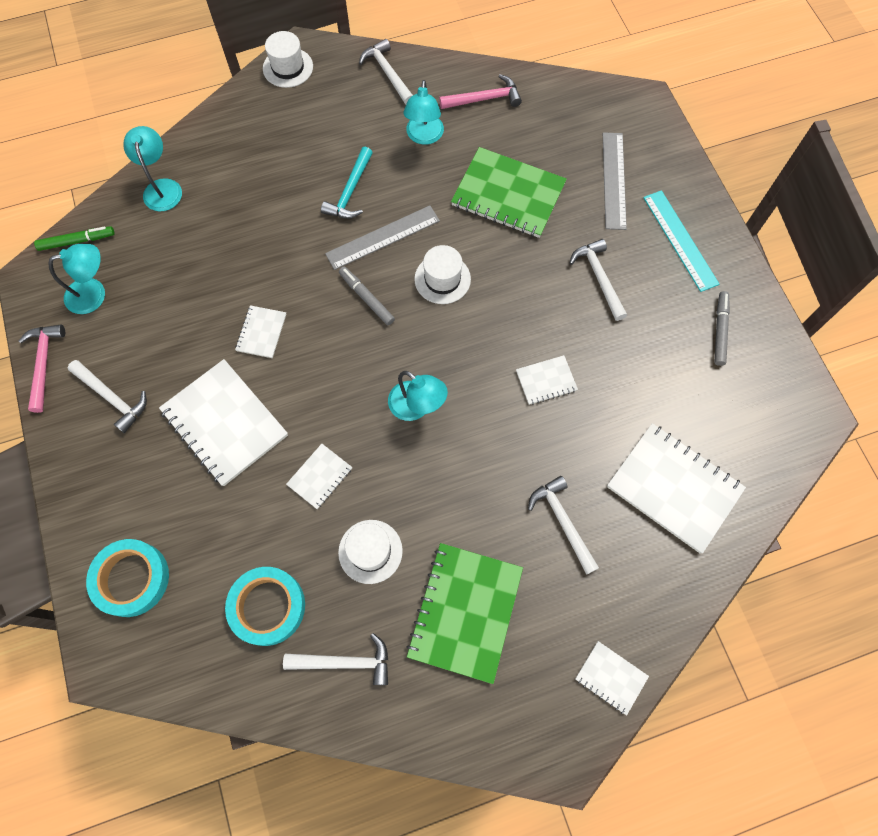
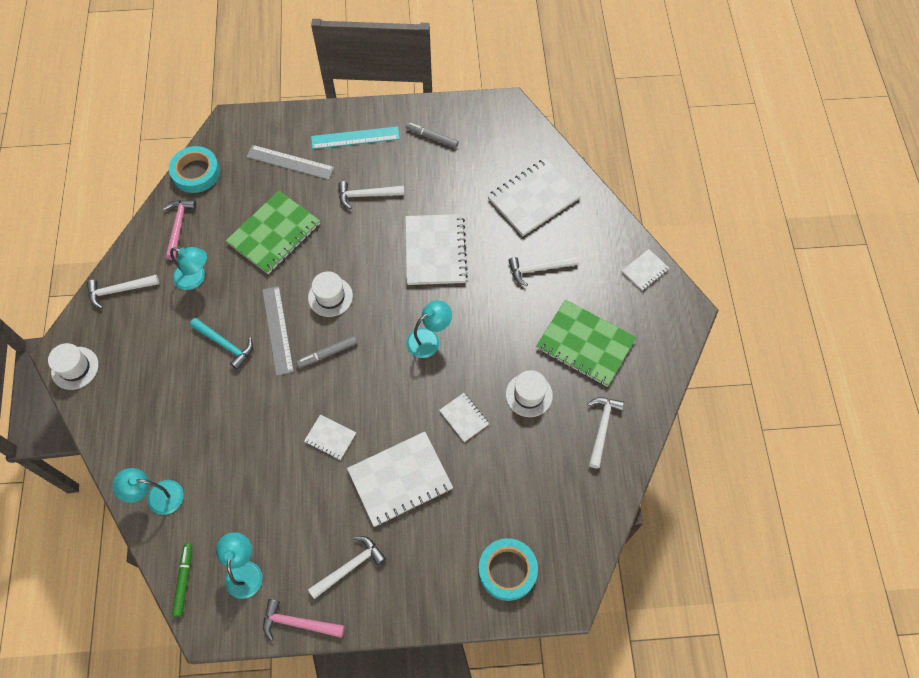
camera: 75 degrees left, 5 degrees down
turquoise tape [225,567,305,646] -> turquoise tape moved to [169,146,220,193]
white notebook [516,355,578,405] -> white notebook [405,214,468,285], size x2.02

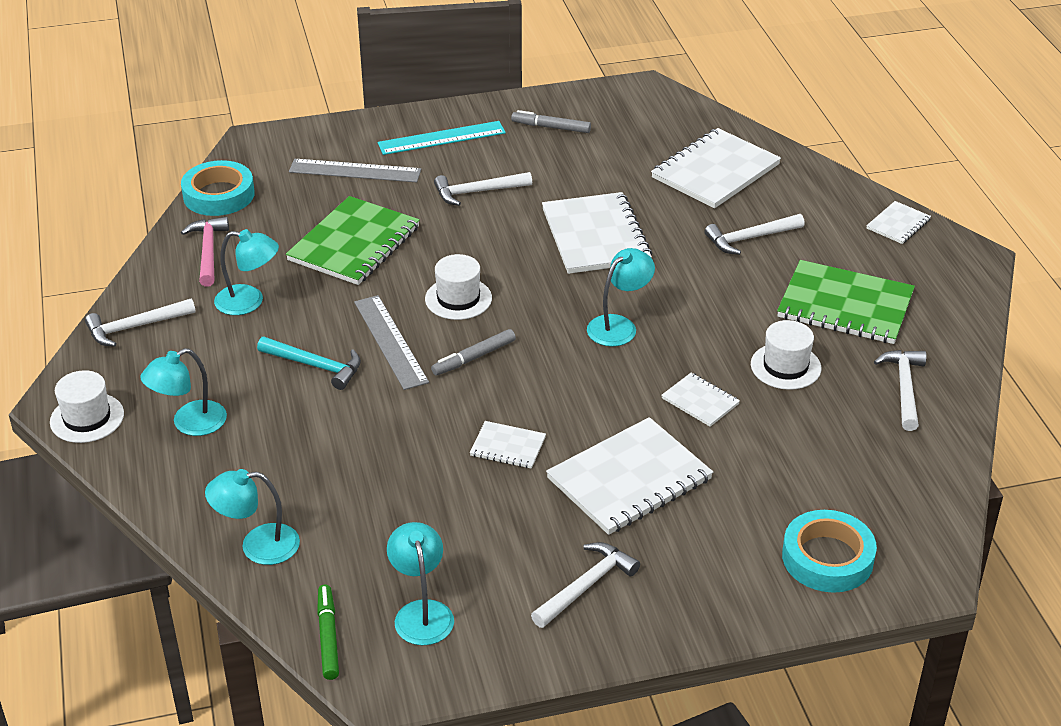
camera: 10 degrees left, 25 degrees down
pink hammer [263,599,345,641] -> none
none -> turquoise lamp [140,348,227,436]

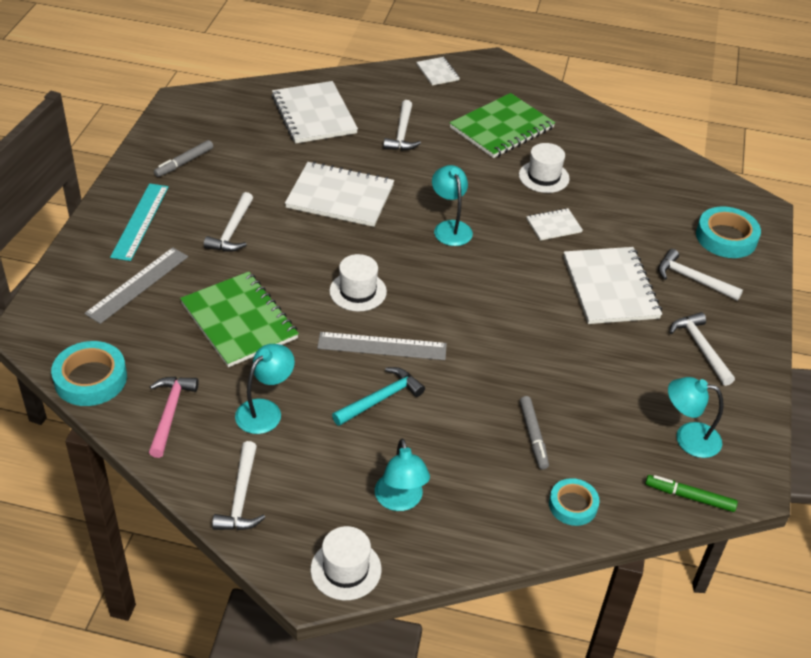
camera: 65 degrees left, 5 degrees up
pink hammer [181,217,229,287] -> pink hammer turned 75 degrees clockwise [149,377,199,458]
turquoise lamp [205,469,300,565] -> turquoise tape [549,478,600,526]
grey marker [431,329,516,376] -> grey marker moved to [520,396,549,469]
white notebook [470,421,546,469] -> none
white hammer [874,350,926,431] -> white hammer moved to [658,249,743,301]

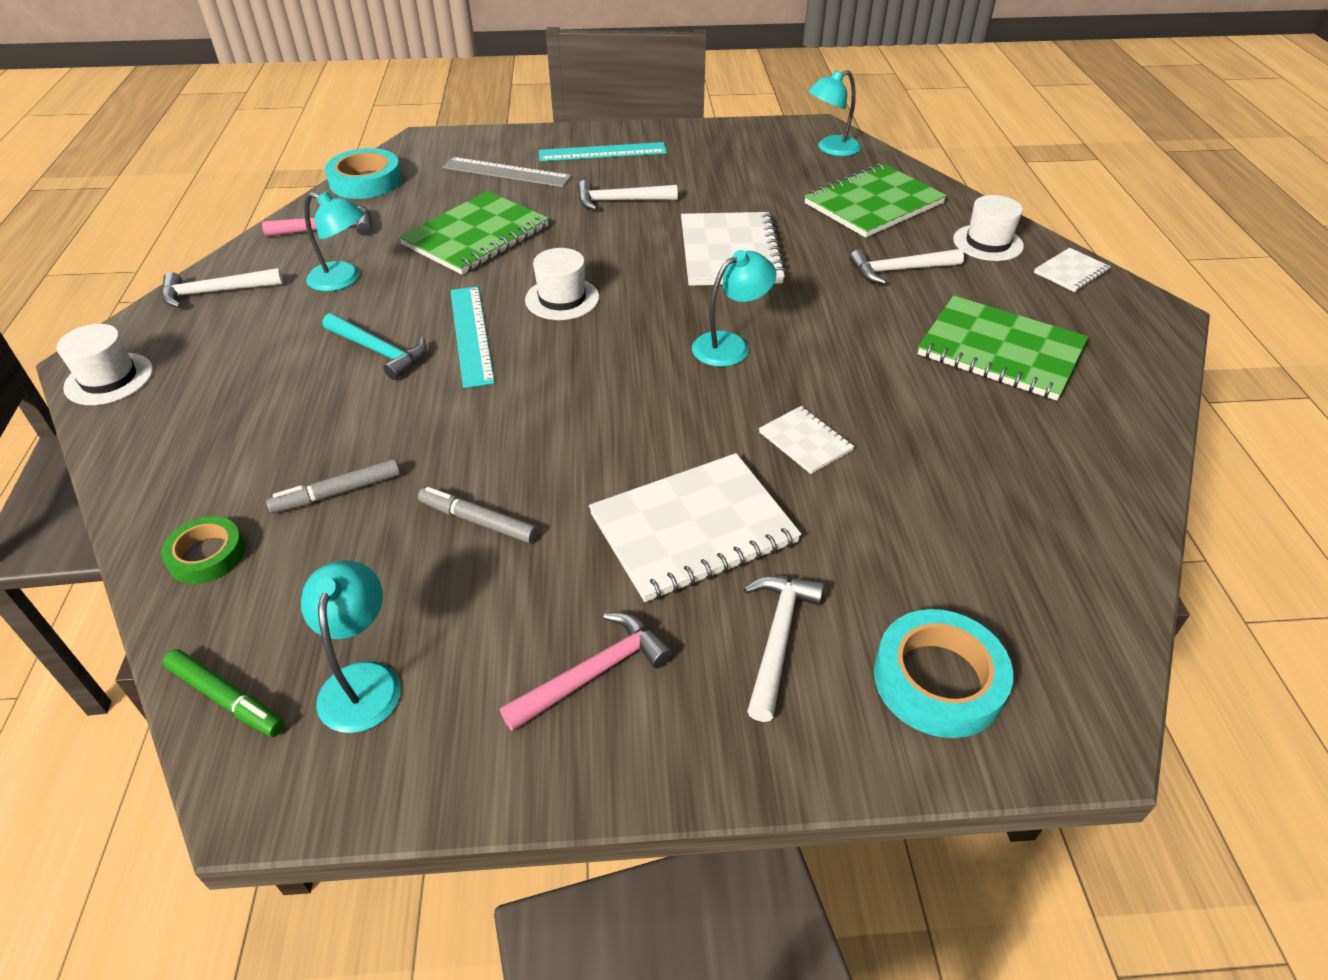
camera: 75 degrees right, 0 degrees up
grey marker [154,140,213,177] -> grey marker moved to [418,487,538,543]
white notebook [271,81,358,144] -> green notebook [804,164,947,238]
grey ruler [317,332,447,360] -> turquoise ruler [450,286,495,388]
turquoise lamp [375,439,430,511] -> turquoise lamp moved to [808,70,861,156]
white hat [519,143,570,193] -> white hat moved to [953,195,1024,261]
turquoise tape [549,478,600,526] -> green tape [161,516,245,584]
green marker [645,475,738,512] -> green marker turned 120 degrees clockwise [163,649,284,737]
white hammer [669,312,735,386] -> pink hammer [500,613,673,731]

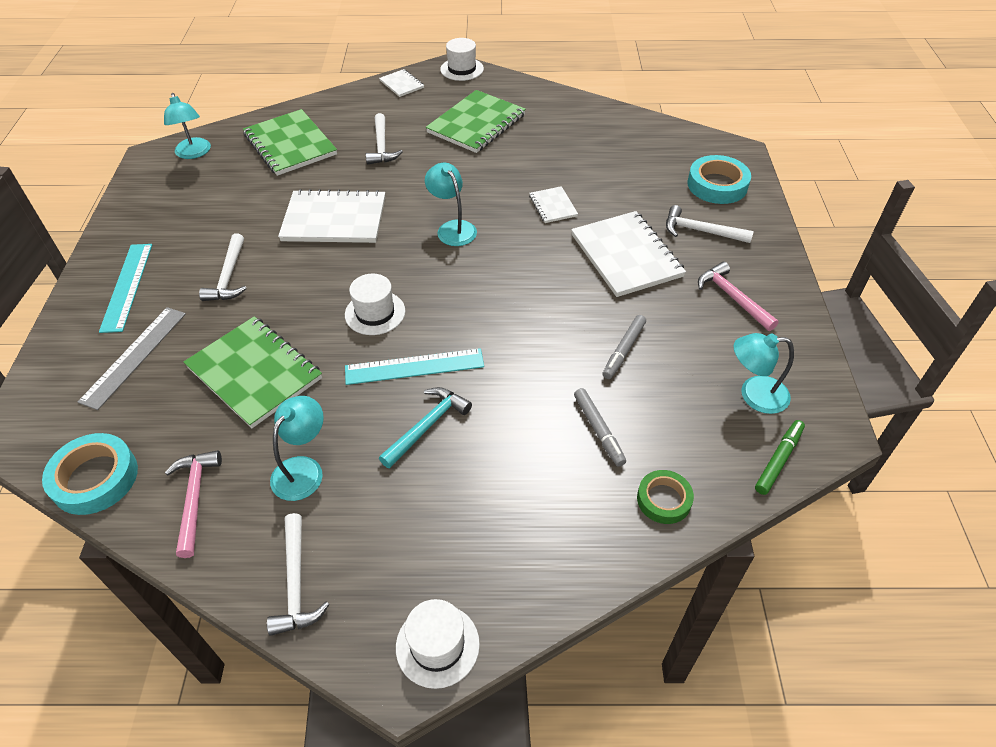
camera: 85 degrees left, 5 degrees up
white notebook [759,406,854,474] -> white notebook turned 75 degrees counterclockwise [529,186,578,223]
white hat [953,195,1024,261] -> white hat moved to [440,38,484,81]

